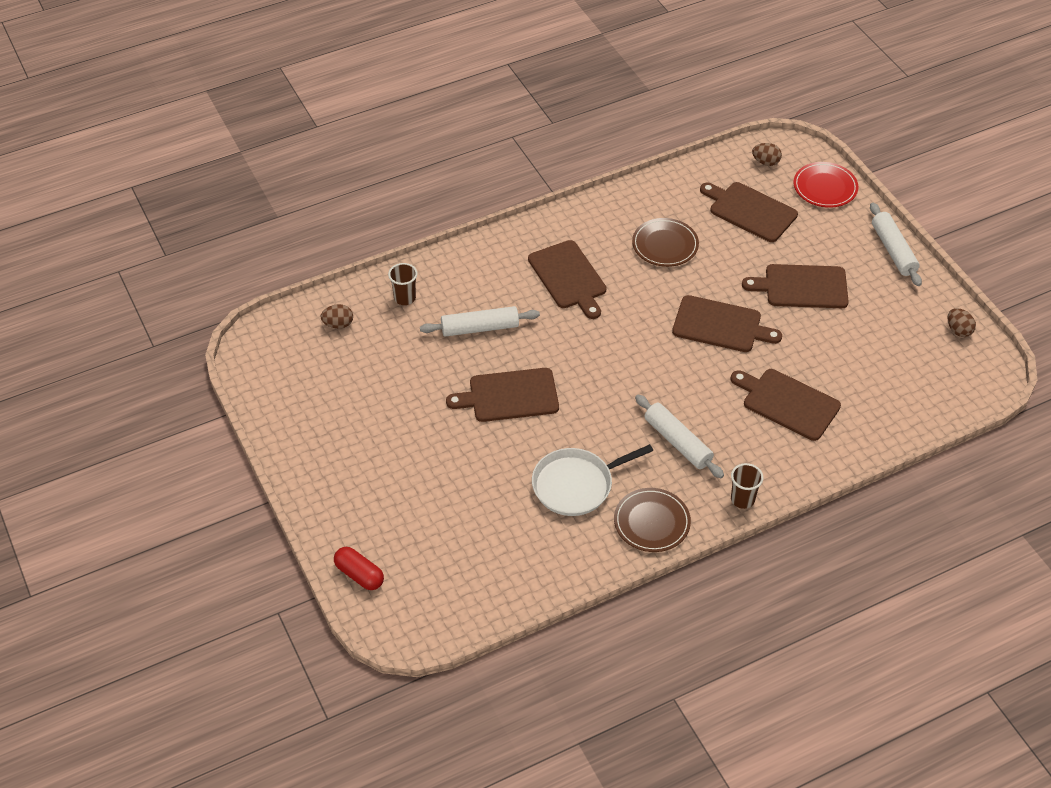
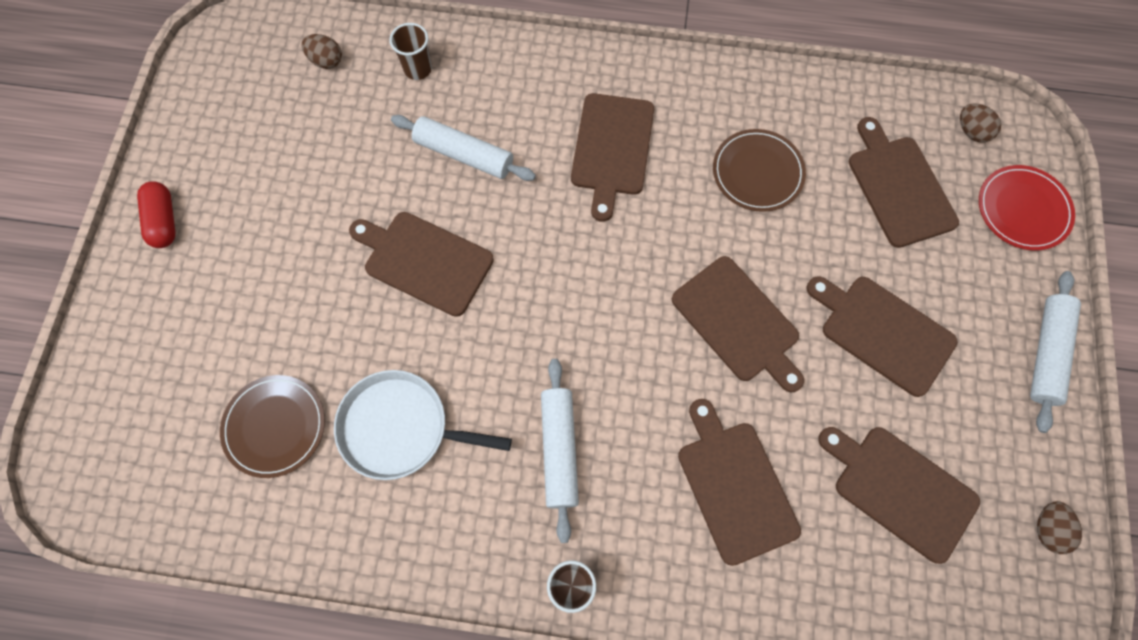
camera: 35 degrees right, 20 degrees up
red capsule [334,547,384,590] -> red capsule moved to [137,181,175,248]
brown plate [614,488,691,552] -> brown plate moved to [220,375,325,478]
none -> brown cutting board [818,427,980,564]

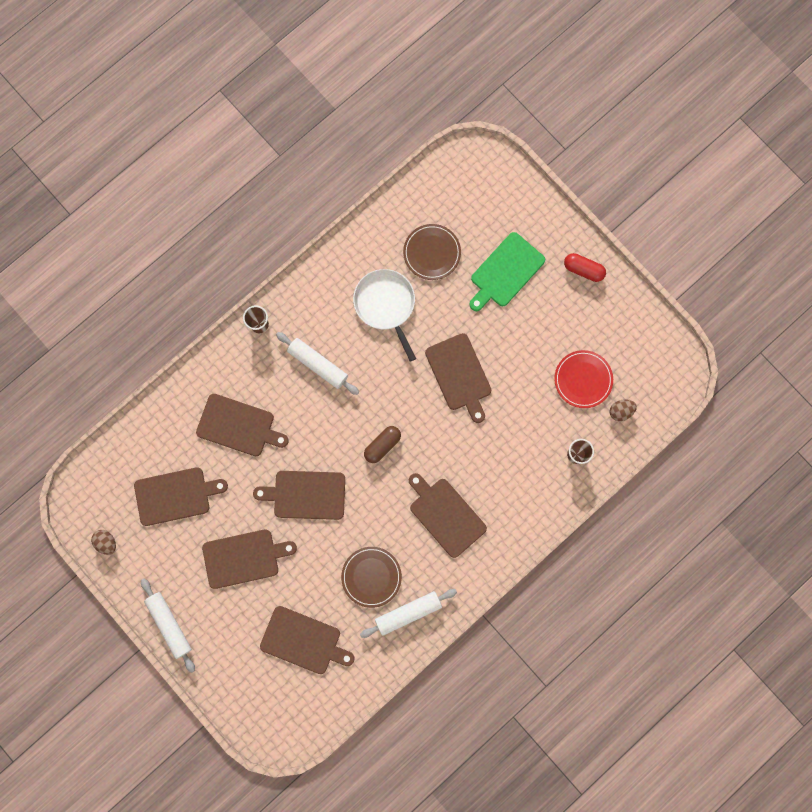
camera: 130 degrees right, 10 degrees up
white pan [334,370,512,480] -> white pan turned 75 degrees counterclockwise [353,269,416,362]
brown cutting board [349,212,494,317] -> brown cutting board turned 90 degrees clockwise [425,333,491,423]
white rolling pin [391,115,536,181] -> white rolling pin moved to [360,589,457,638]
brown egg [960,104,1001,142] -> none
red plate [979,165,1075,250] -> red plate moved to [554,350,613,408]
none -> brown capsule [364,426,401,463]
none -> green cutting board [469,232,545,311]

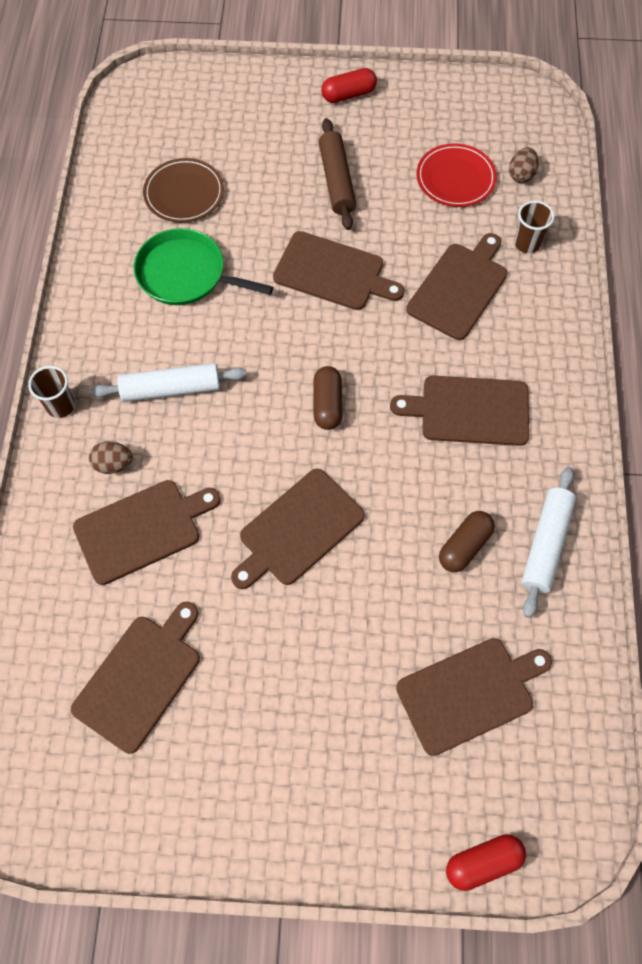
camera: 45 degrees left, 15 degrees down
brown egg [91,530,116,555] -> brown egg moved to [89,441,133,474]
white rolling pin [141,579,195,673] -> none
brown cutting board [202,529,297,589] -> brown cutting board moved to [406,233,508,340]
brown plate [341,547,402,608] -> brown capsule [439,511,495,572]
white pan [353,269,416,362] -> green pan [134,228,273,305]
green cutting board [469,232,545,311] -> none
none -> brown rolling pin [319,118,356,230]
none -> red capsule [446,834,526,891]

